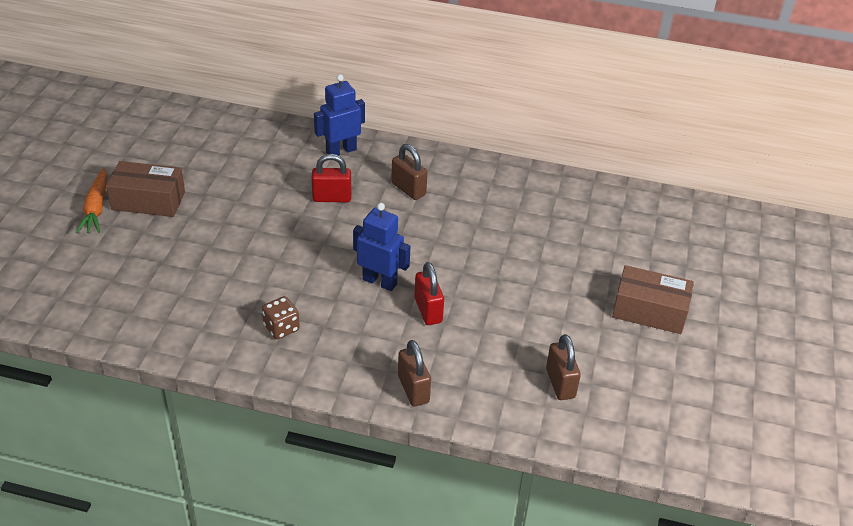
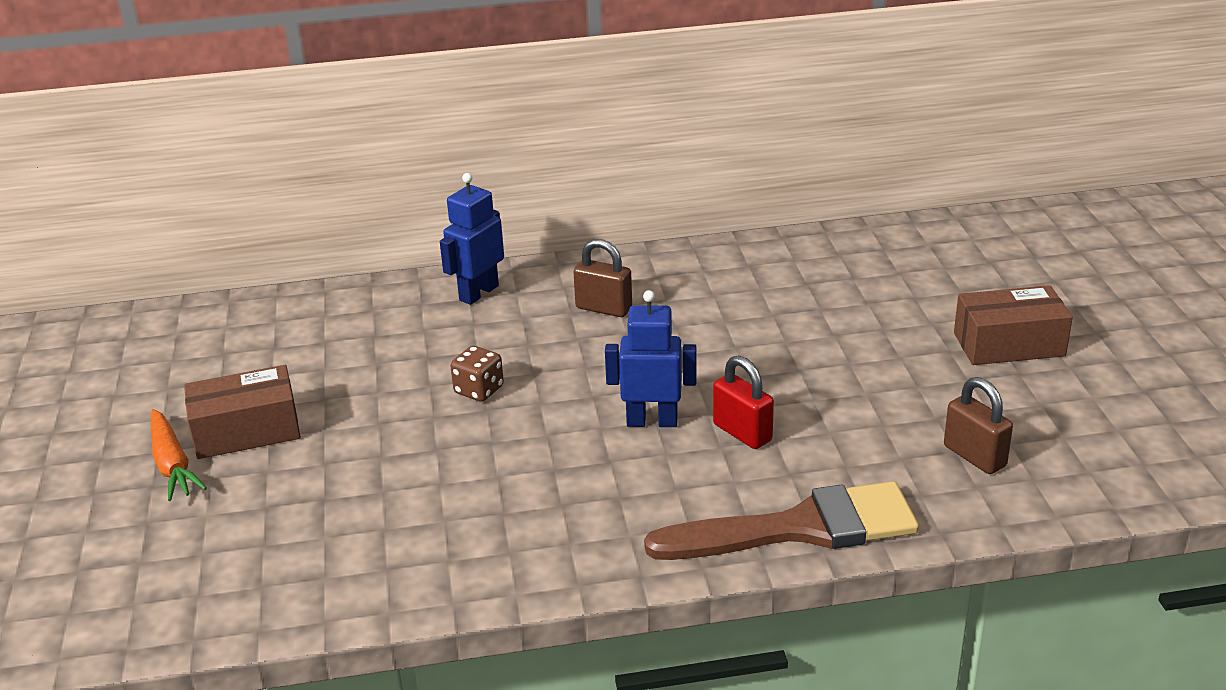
camera: 20 degrees left, 10 degrees down
brown dice [262,296,300,339] -> brown dice moved to [450,346,504,402]
red padlock [312,154,351,202] -> none
brown padlock [398,340,431,407] -> brown brush [644,481,919,560]

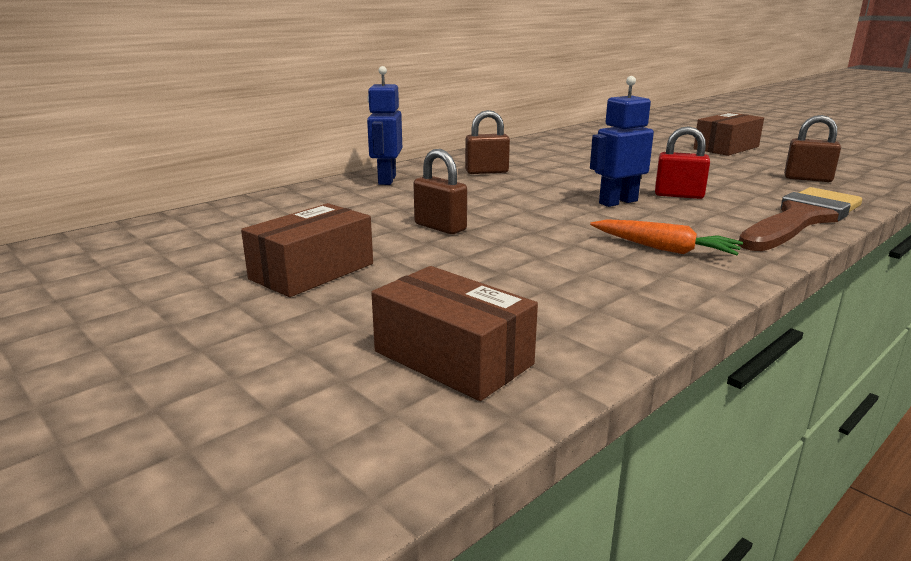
camera: 35 degrees left, 10 degrees down
orange carrot [151,409,207,501] -> orange carrot moved to [590,219,743,255]
brown dice [450,346,504,402] -> none
none -> brown box [371,266,538,401]
none -> brown padlock [413,149,467,234]

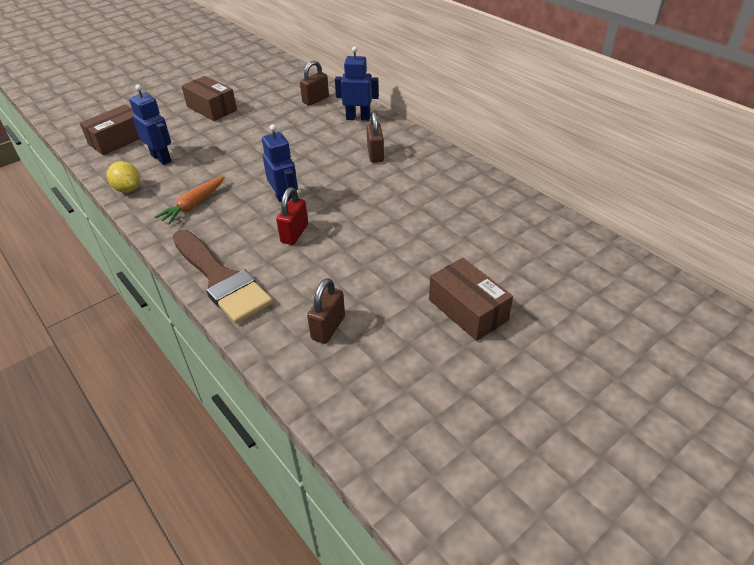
camera: 95 degrees right, 20 degrees up
brown padlock [413,149,467,234] -> brown padlock moved to [300,60,329,106]
none -> yellow lemon [107,161,140,193]
none -> blue robot [129,85,171,165]

